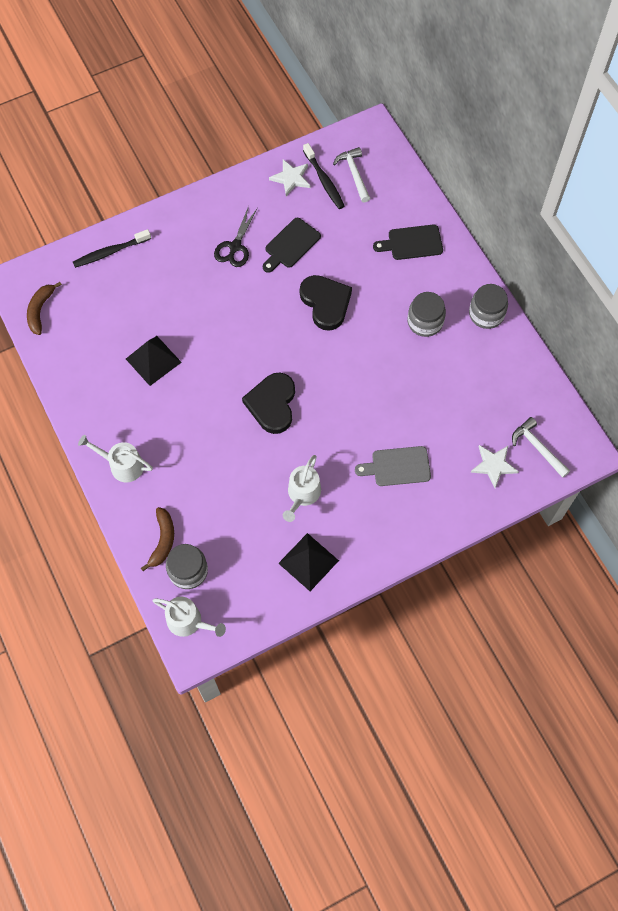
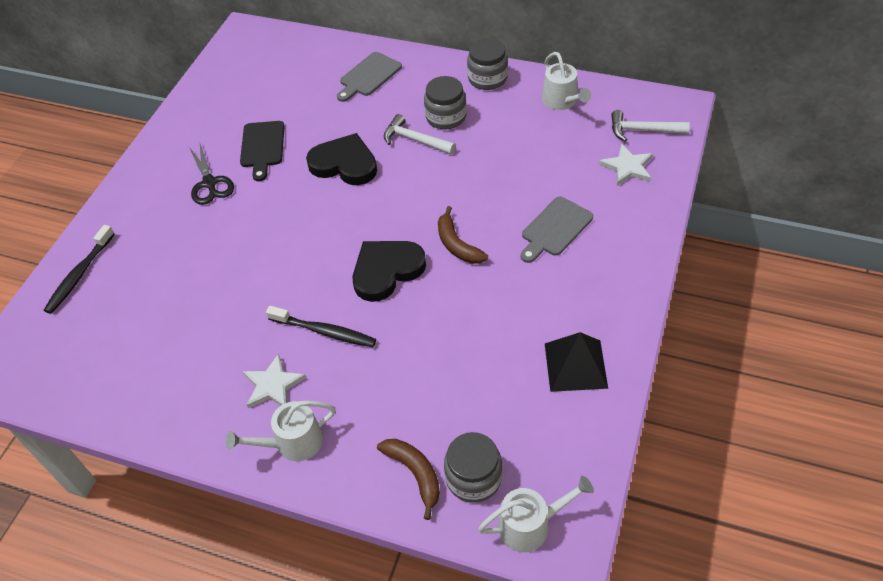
camera: 40 degrees left, 15 degrees down
brown banana [27,282,62,335] -> brown banana moved to [438,206,488,264]
black pyramid [126,336,182,386] -> none
black heart [242,373,295,434] -> black heart turned 90 degrees clockwise [353,241,426,302]
white star [269,159,310,196] -> white star moved to [243,353,306,408]
white watering can [283,455,321,522] -> white watering can moved to [542,52,591,110]
black toothbrush [303,143,344,209] -> black toothbrush moved to [266,306,376,347]
white hammer [333,147,370,203] -> white hammer moved to [384,114,456,154]
black cutting board [373,224,443,260] -> grey cutting board [337,52,402,102]

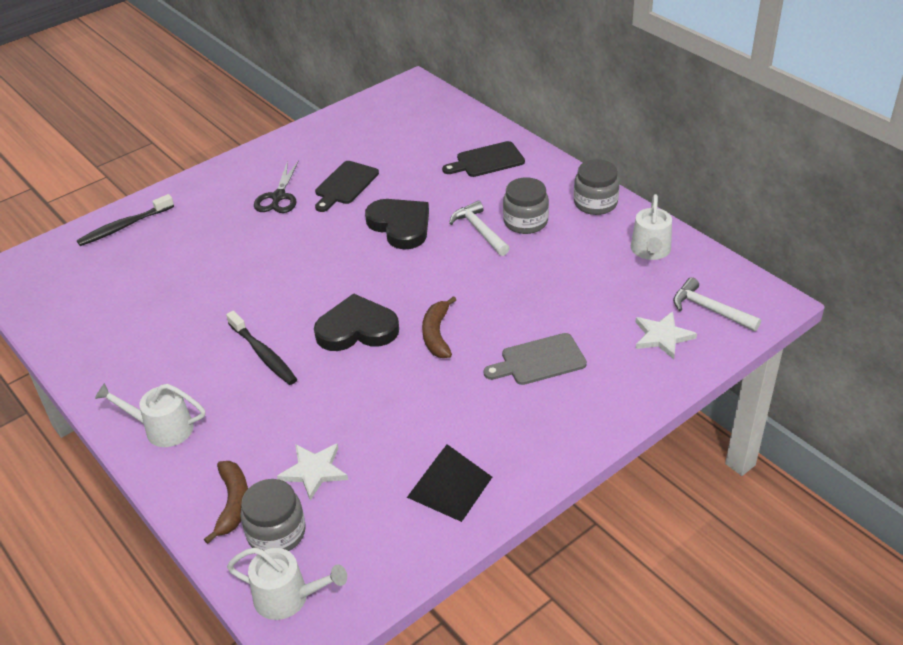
camera: 30 degrees right, 10 degrees down
white star [243,353,306,408] -> white star moved to [277,443,348,501]
grey cutting board [337,52,402,102] -> black cutting board [442,141,525,177]

